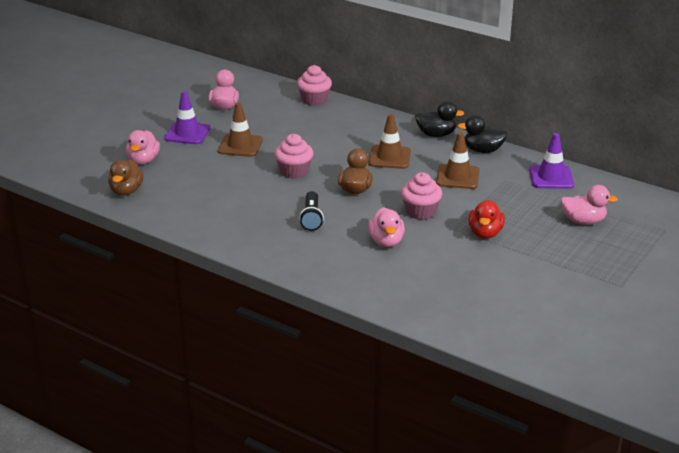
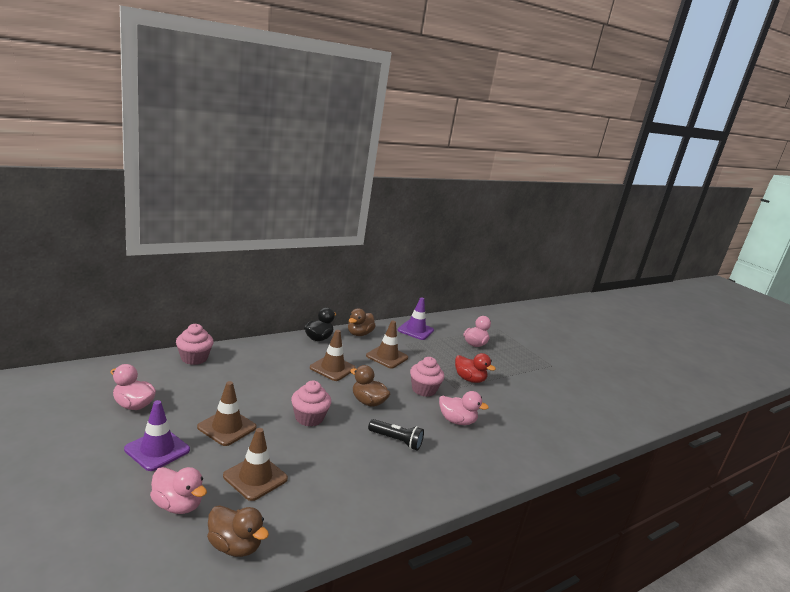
camera: 70 degrees left, 10 degrees down
black duck [458,115,507,153] -> brown duck [348,308,376,336]
none -> brown traffic cone [223,428,288,501]

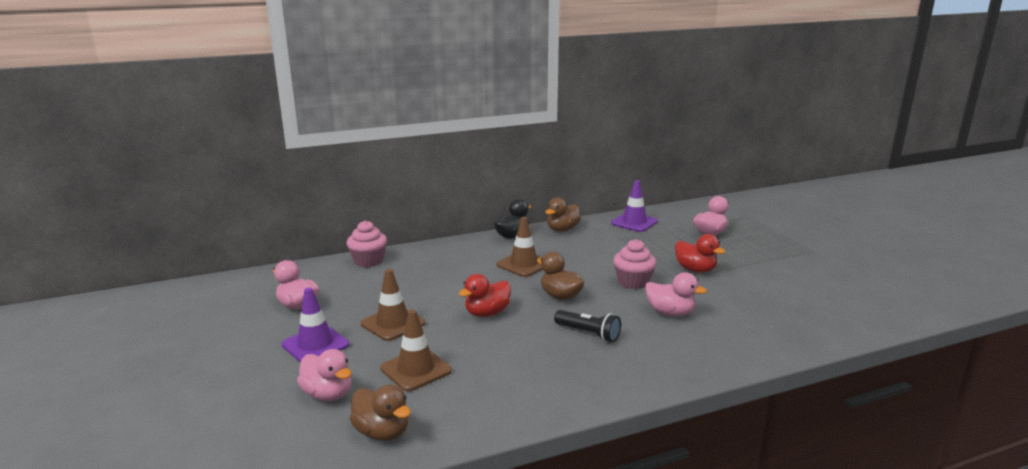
camera: 15 degrees right, 0 degrees up
pink cupcake [291,381,331,427] -> red duck [458,274,511,317]
brown traffic cone [366,321,408,368] -> none

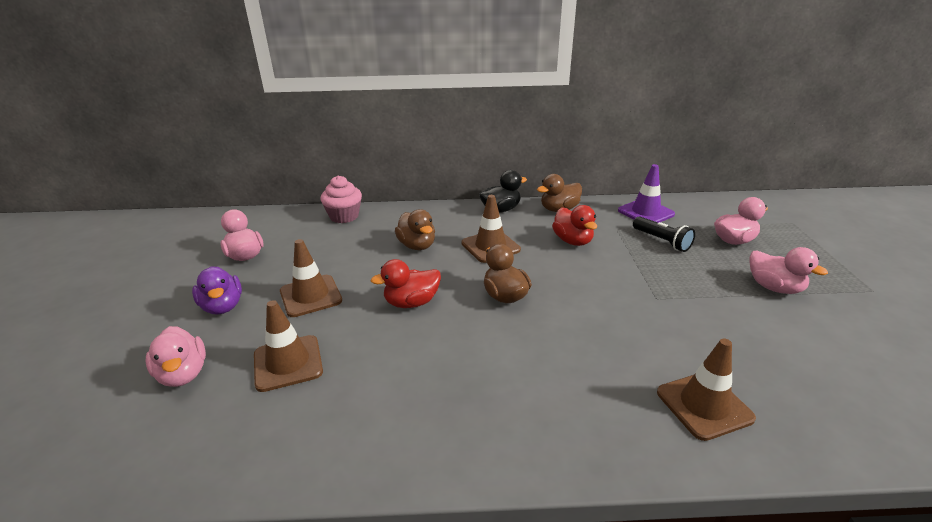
camera: 20 degrees right, 10 degrees up
purple traffic cone [281,288,350,363] -> purple duck [192,266,242,315]
brown duck [349,384,411,441] -> brown duck moved to [395,209,435,250]
black flashlight [554,310,621,342] -> black flashlight moved to [633,216,695,252]
pink cupcake [613,239,657,289] -> none
pink duck [645,272,707,316] -> pink duck moved to [750,247,828,294]
red duck [675,234,726,273] -> red duck moved to [552,205,597,246]
none -> brown traffic cone [657,338,756,441]

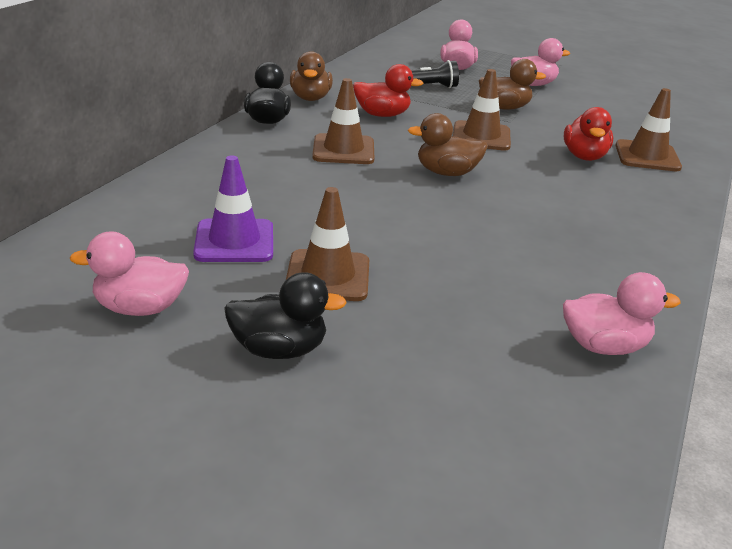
camera: 65 degrees left, 0 degrees up
pink duck [146,326,206,387] -> pink duck moved to [563,272,681,355]
purple duck [192,266,242,315] -> black duck [224,272,347,359]
brown traffic cone [254,300,323,392] -> brown traffic cone moved to [453,69,511,150]
pink cupcake [320,176,362,223] -> none
red duck [371,259,441,308] -> red duck moved to [564,107,613,161]
brown duck [395,209,435,250] -> brown duck moved to [479,59,546,110]
purple traffic cone [618,164,675,223] -> purple traffic cone moved to [193,155,273,262]

